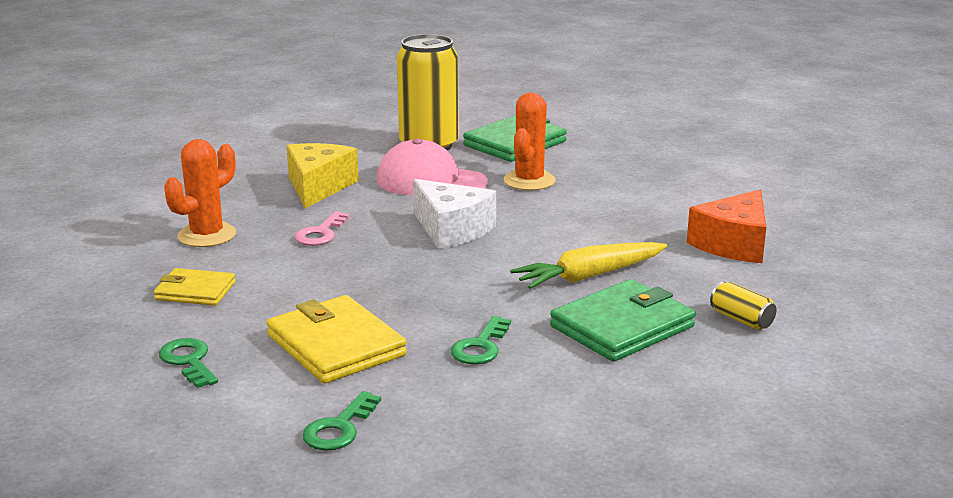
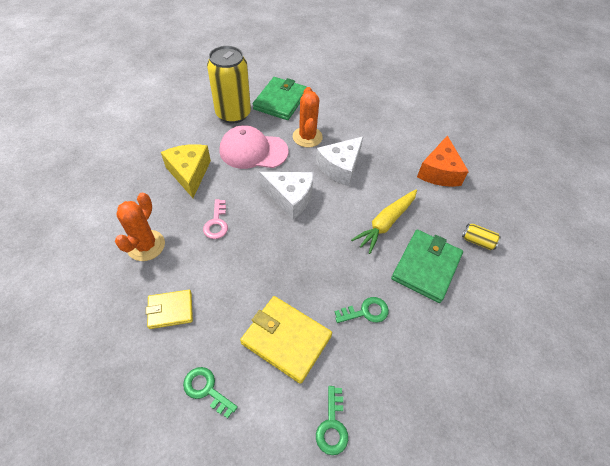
camera: 25 degrees left, 30 degrees up
green key [451,316,511,364] -> green key turned 105 degrees counterclockwise [335,297,389,323]
none -> white cheese [316,137,363,186]

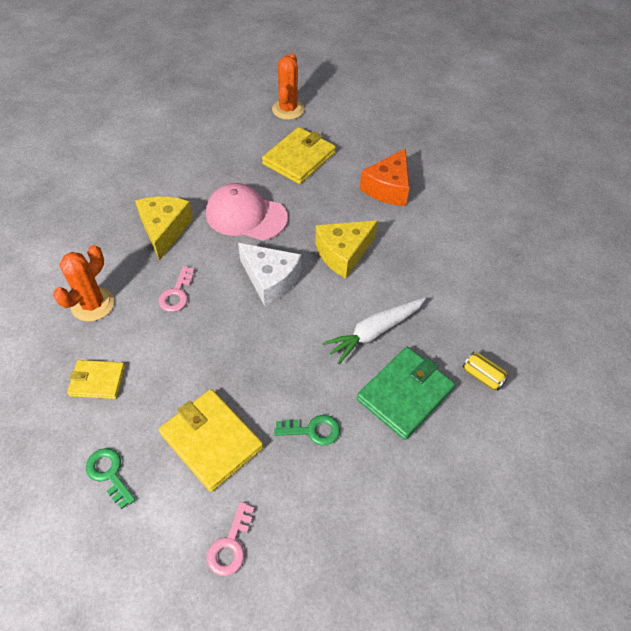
camera: 15 degrees right, 0 degrees up
yellow can [207,46,251,123] -> none
green wallet [253,77,307,120] -> yellow wallet [262,127,336,184]
orange cactus [293,87,323,148] -> orange cactus moved to [272,53,305,120]
white cheese [316,137,363,186] -> yellow cheese [315,220,378,278]
green key [316,386,348,455] -> pink key [207,502,255,576]
yellow carrot [351,189,417,254] -> white carrot [322,297,426,364]
orange cheese [417,135,469,187] -> orange cheese moved to [360,148,409,206]

